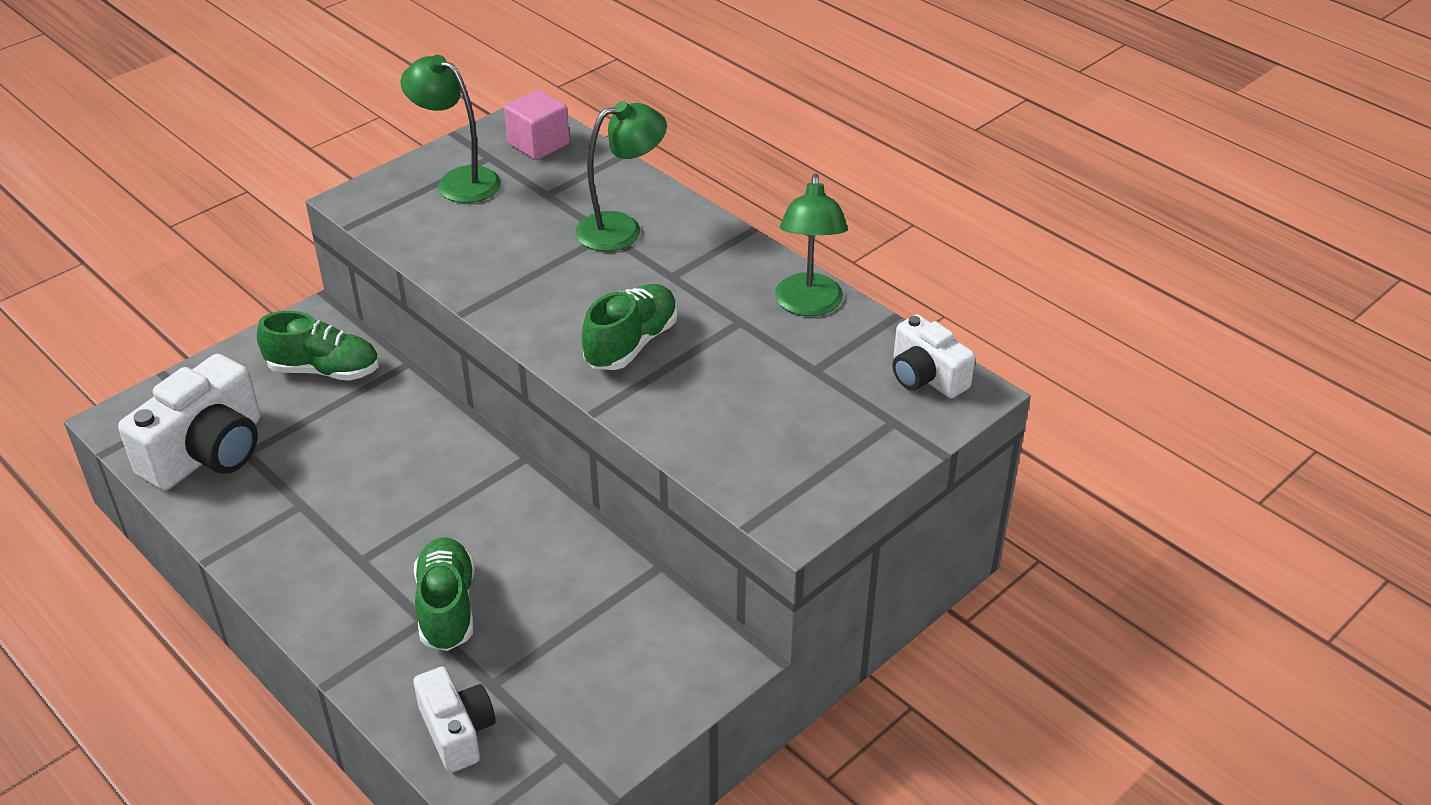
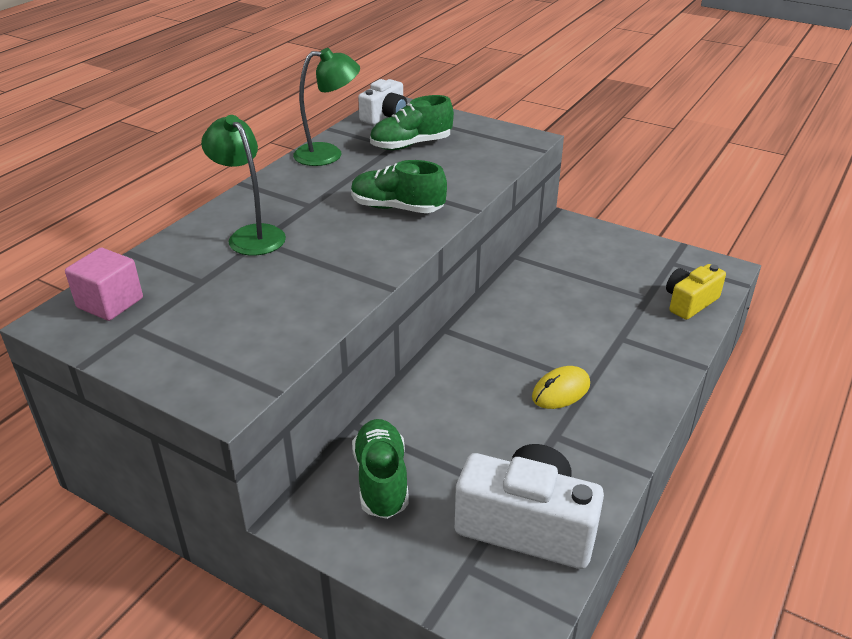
camera: 105 degrees left, 5 degrees down
green lamp [400,55,501,203] -> none
white camera [413,667,496,773] -> yellow camera [666,264,726,320]
green shoe [414,537,475,651] -> green shoe moved to [370,95,454,150]
none -> yellow mouse [532,366,590,409]

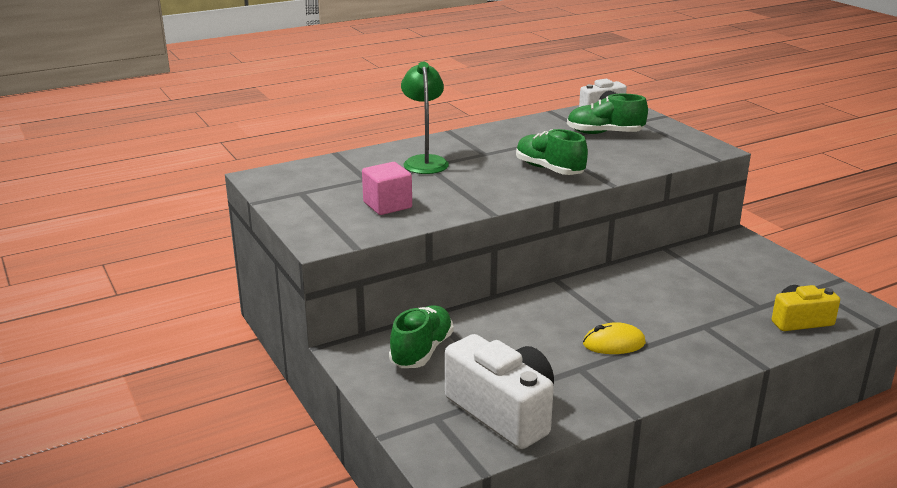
camera: 30 degrees right, 10 degrees down
pink cube [65,248,143,321] -> pink cube moved to [362,162,412,215]
green lamp [293,48,360,166] -> none

